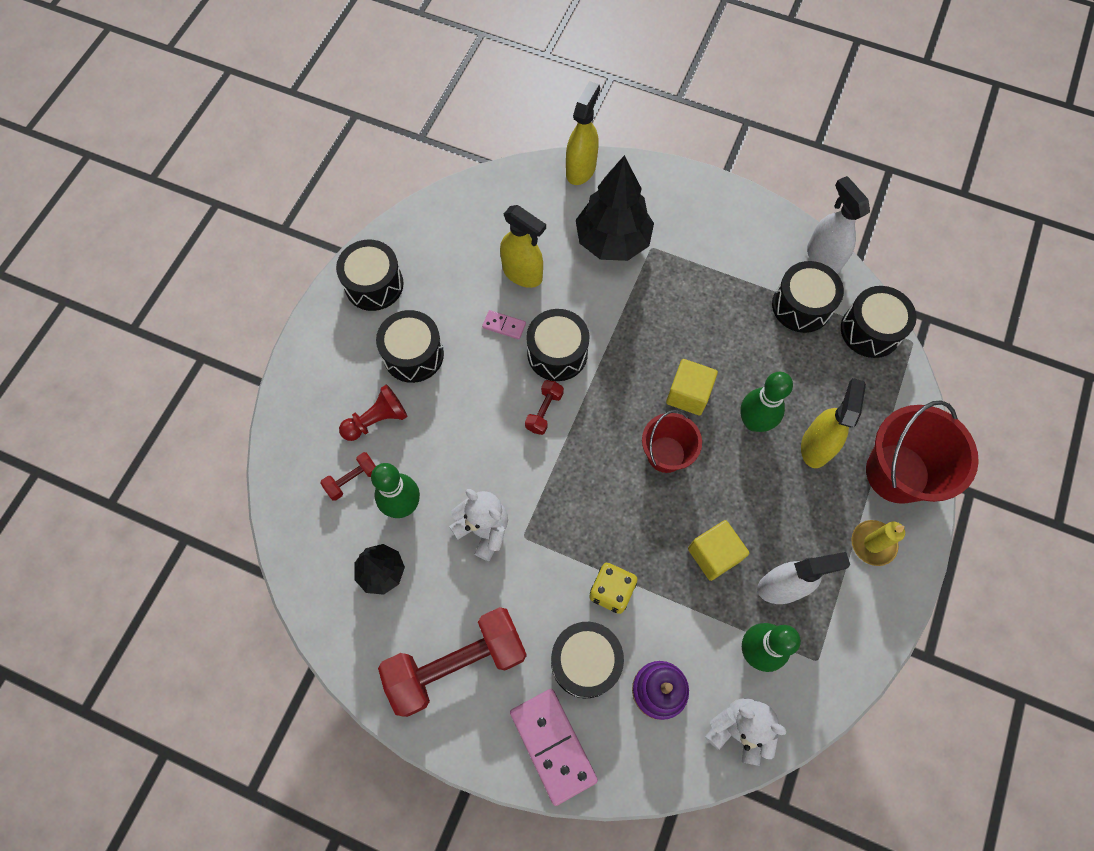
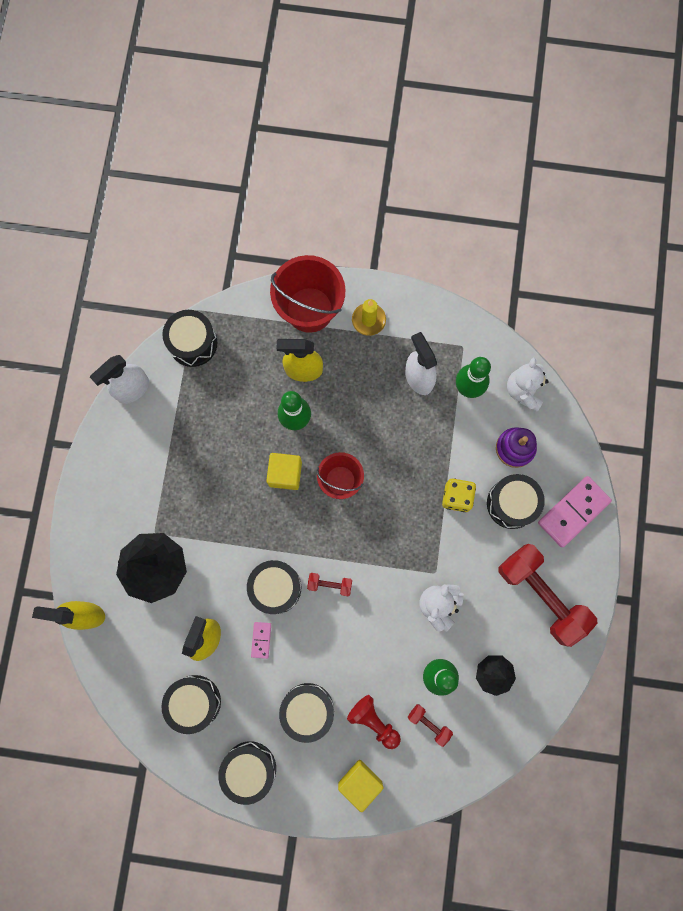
camera: 105 degrees left, 10 degrees up
yellow cube [688,520,749,581] -> yellow cube moved to [338,760,383,812]
black drum [772,261,844,333] -> black drum moved to [161,675,221,734]

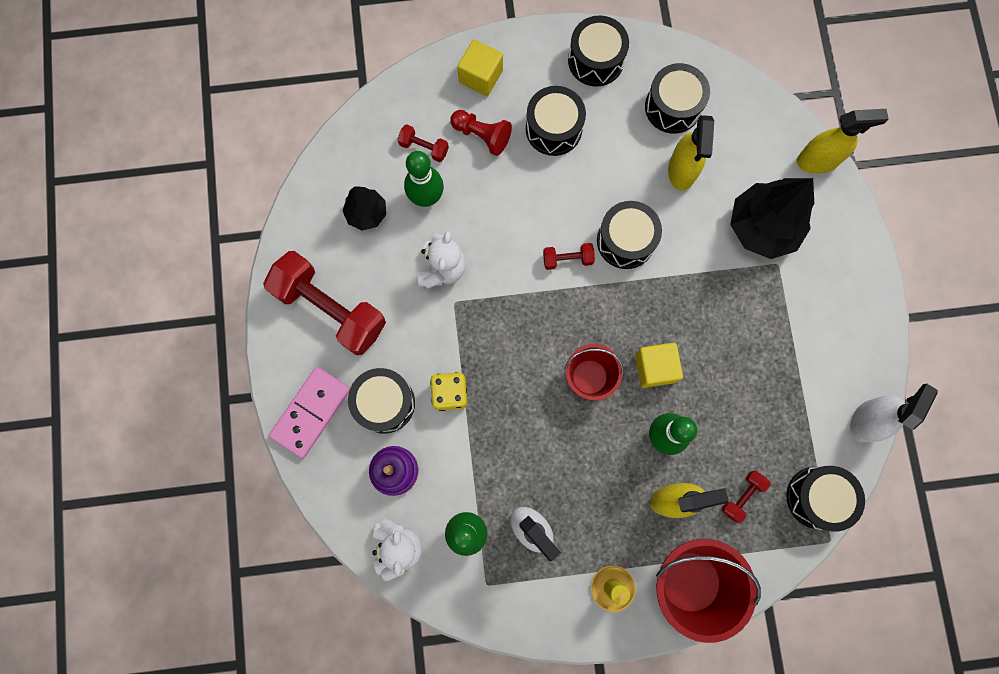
camera: 165 degrees right, 0 degrees up
pink domino [251,622,271,659] -> none
none -> red dumbbell [722,471,771,523]

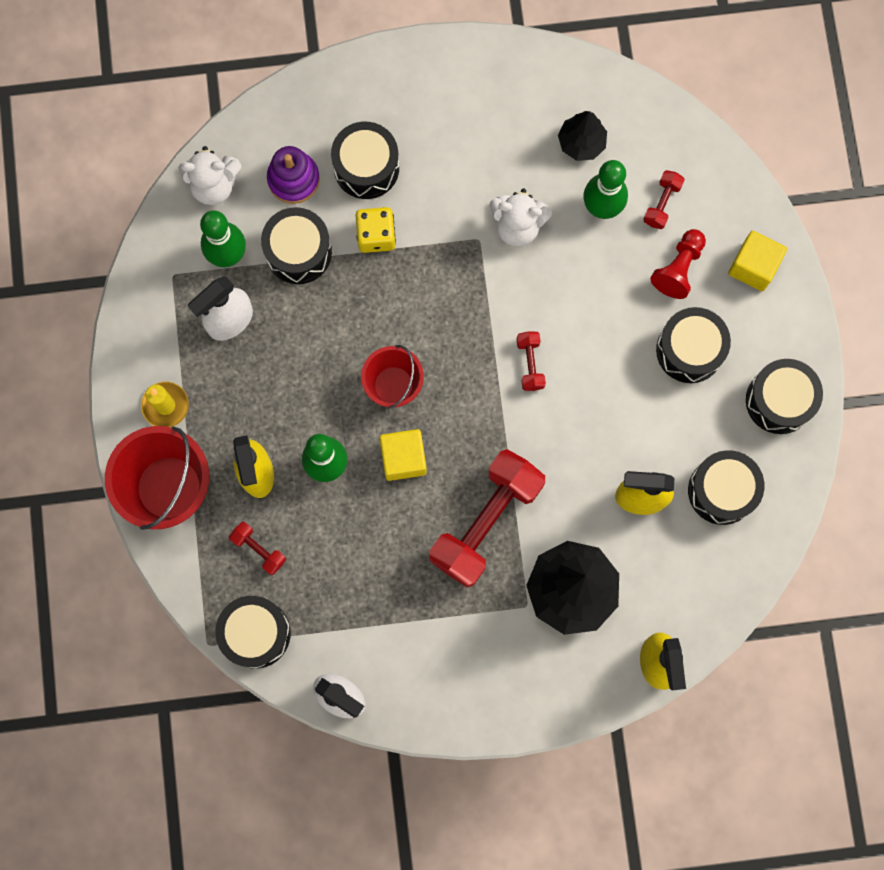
camera: 90 degrees right, 0 degrees up
red dumbbell [263,251,386,355] -> red dumbbell moved to [429,449,545,588]
pink domino [269,367,350,458] -> none
black drum [597,201,662,269] -> black drum moved to [261,207,332,284]

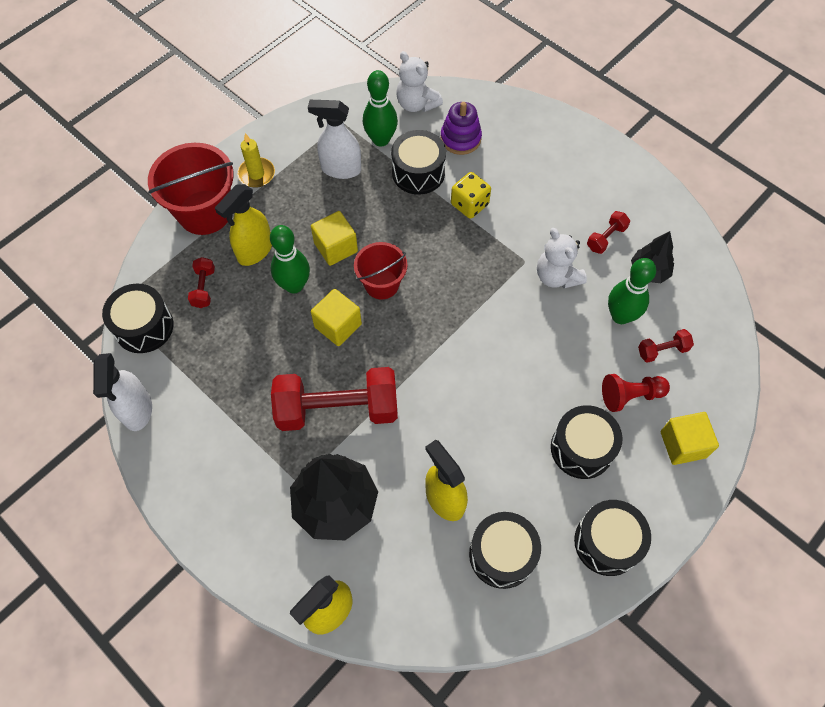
camera: 50 degrees right, 15 degrees down
black drum [331,122,399,199] -> none
red dumbbell [516,331,546,391] -> red dumbbell moved to [587,211,630,254]
none -> yellow cube [311,211,358,266]

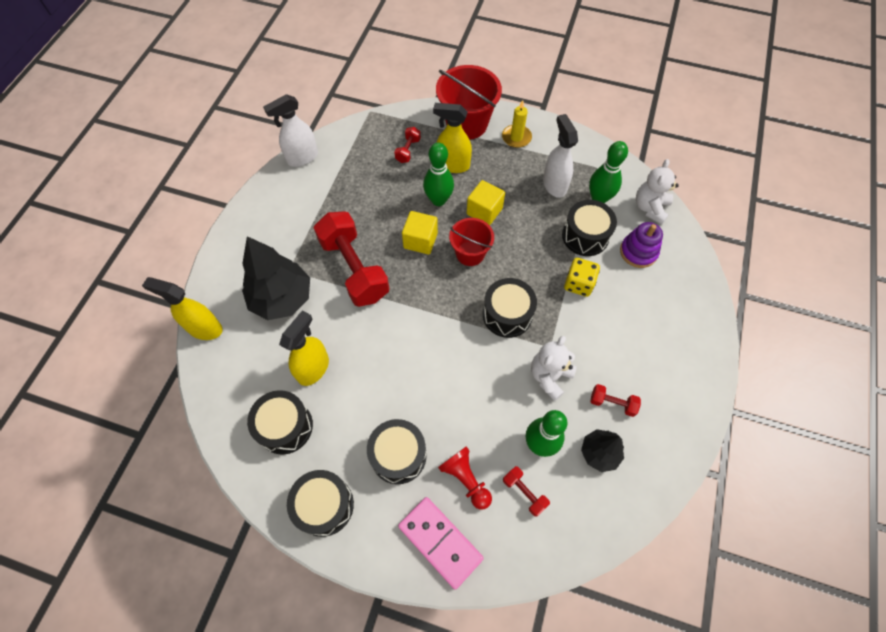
camera: 65 degrees right, 0 degrees up
black drum [102,283,174,353] -> black drum moved to [483,278,537,338]
red dumbbell [188,257,215,308] -> red dumbbell turned 45 degrees counterclockwise [394,127,421,163]
yellow cube [661,412,719,465] -> pink domino [398,497,484,590]

